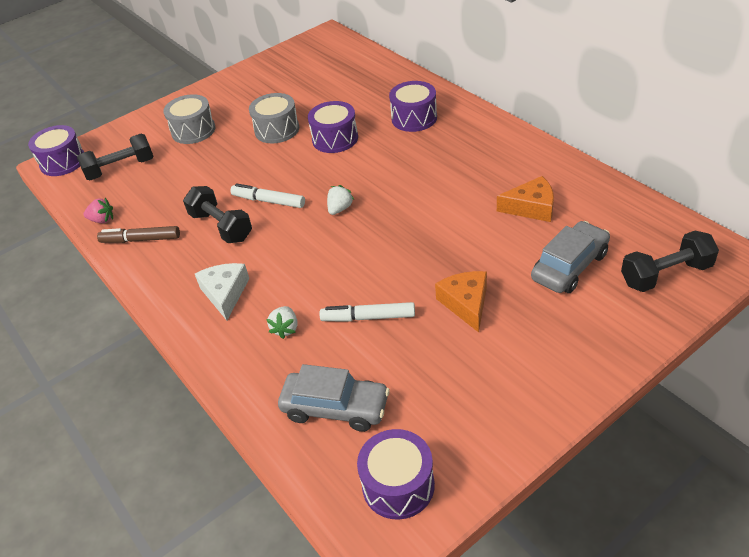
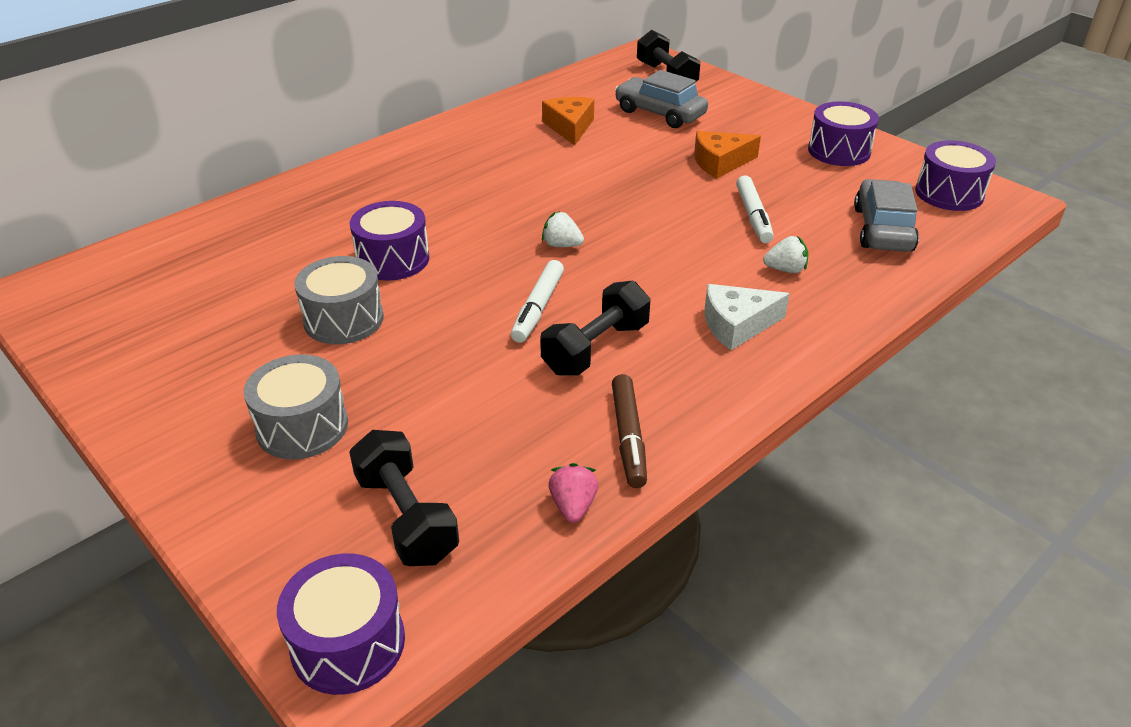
camera: 100 degrees left, 5 degrees down
purple drum [389,81,437,132] -> purple drum moved to [808,101,879,166]

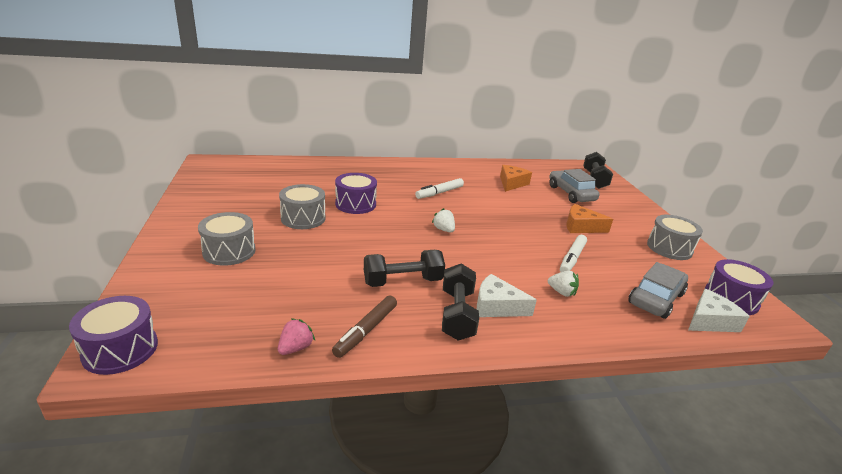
camera: 30 degrees right, 10 degrees down
black dumbbell [349,430,459,566] -> black dumbbell moved to [442,263,479,341]
white marker [511,260,564,343] -> white marker moved to [415,178,464,199]
purple drum [808,101,879,166] -> grey drum [647,215,703,260]
none -> white cheese [688,289,750,332]

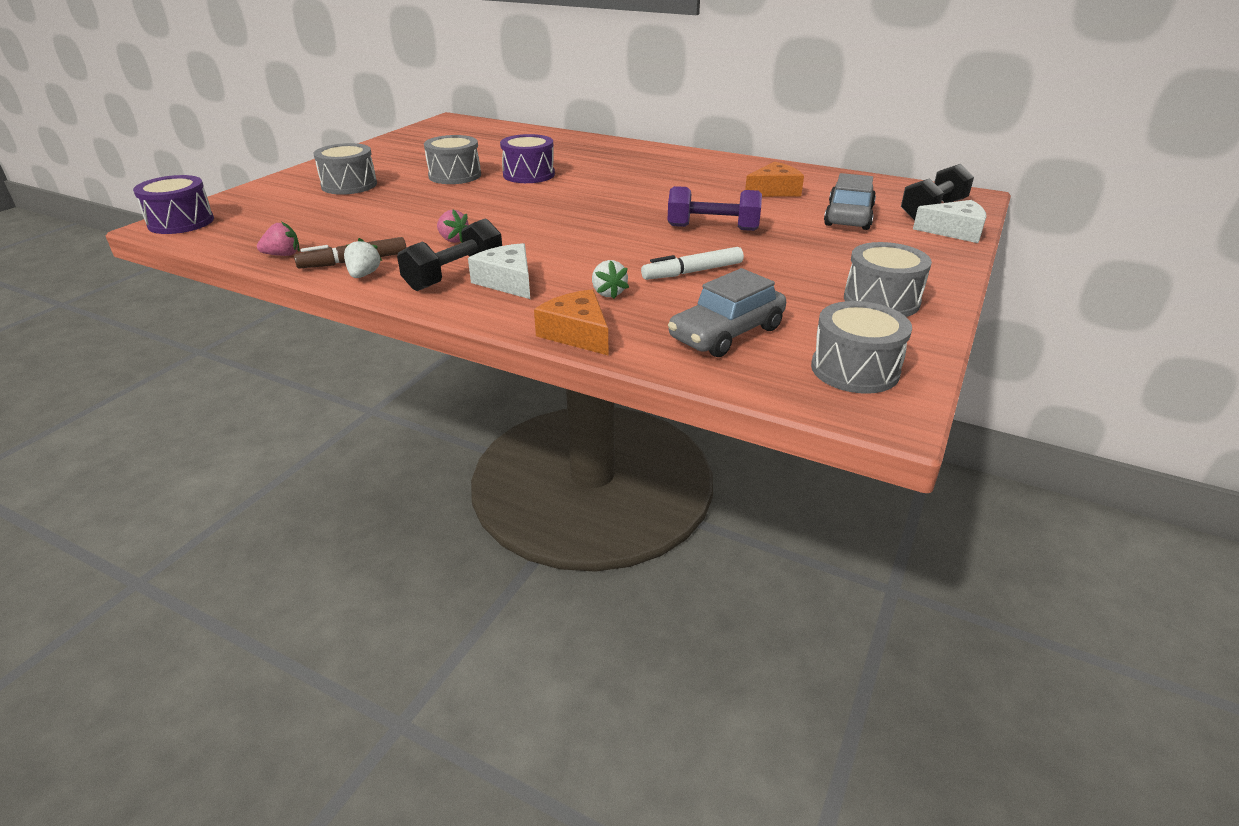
camera: 40 degrees right, 5 degrees up
black dumbbell [364,250,445,287] -> pink strawberry [437,210,469,243]
white marker [415,178,464,199] -> none
white strawberry [432,208,455,232] -> white strawberry moved to [344,238,382,278]
orange cheese [566,204,613,233] -> orange cheese moved to [534,289,608,355]
grey car [628,262,688,319] -> grey car turned 150 degrees clockwise [668,268,786,357]
white cheese [688,289,750,332] -> white cheese moved to [913,200,987,243]
purple drum [705,259,773,315] -> grey drum [811,301,912,394]
none -> purple dumbbell [667,186,762,231]

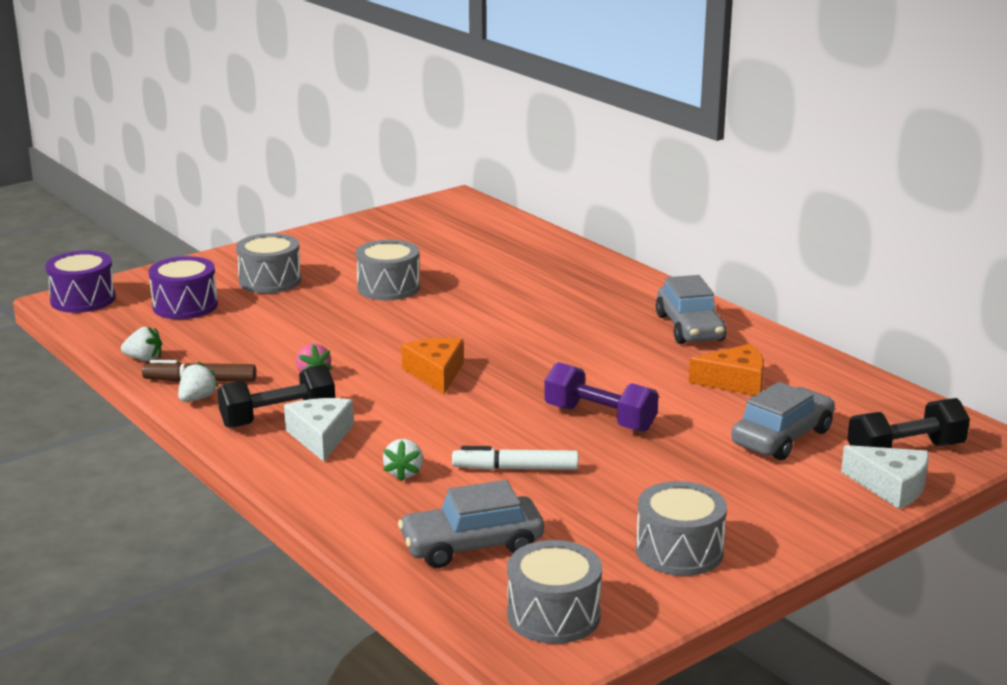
camera: 25 degrees right, 10 degrees down
pink strawberry [257,221,300,256] -> white strawberry [121,326,162,361]
purple drum [500,134,555,183] -> purple drum moved to [149,256,218,319]
orange cheese [534,289,608,355] -> orange cheese moved to [401,338,464,394]
none -> grey car [656,275,726,344]

